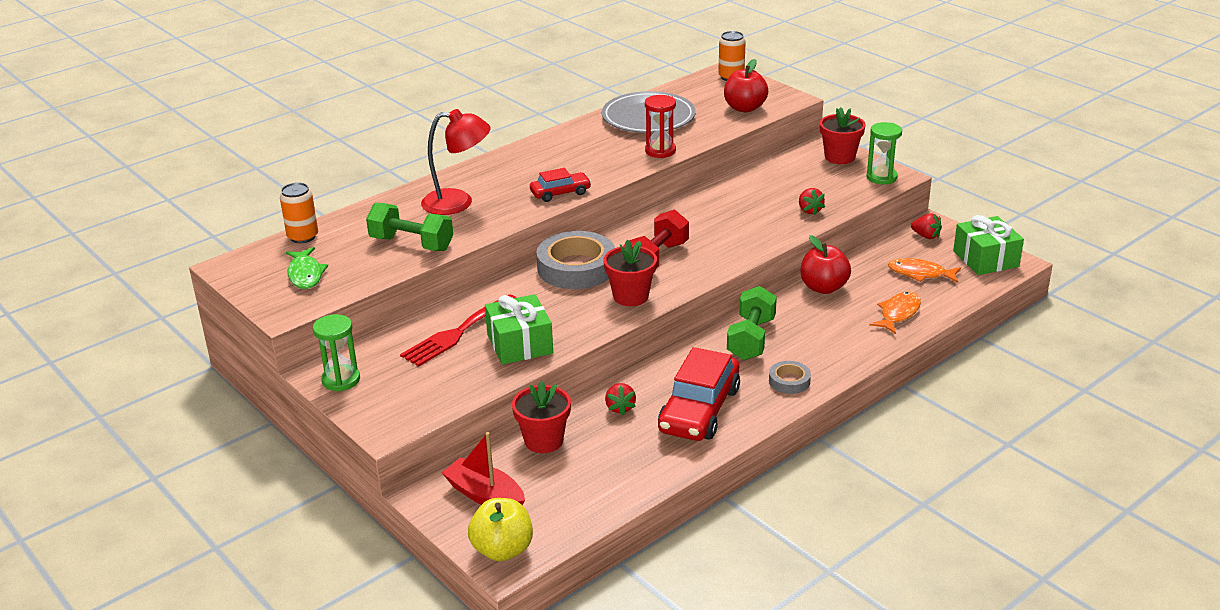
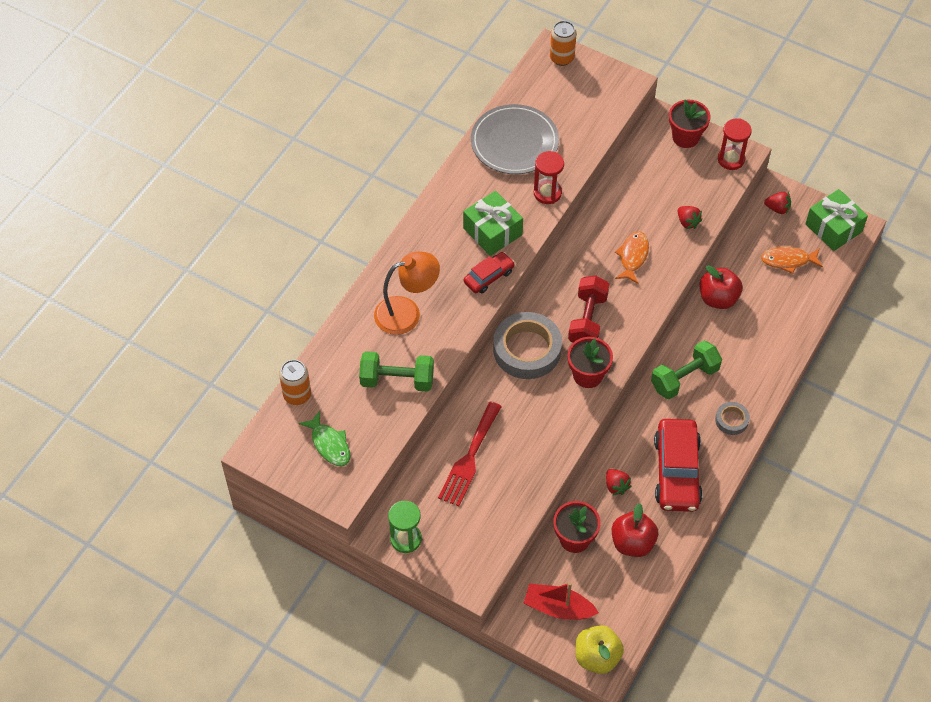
camera: 20 degrees left, 25 degrees up
red lamp [421,109,491,215] -> orange lamp [374,251,440,335]
green gift [485,294,553,365] -> green gift moved to [463,191,523,256]
red apple [724,59,768,112] -> red apple moved to [612,503,658,557]
green dumbbell [727,286,777,360] -> green dumbbell turned 60 degrees clockwise [651,340,722,399]
green hourglass [866,122,902,185] -> red hourglass [718,118,752,170]
orange fish [869,292,921,334] -> orange fish moved to [615,232,649,284]

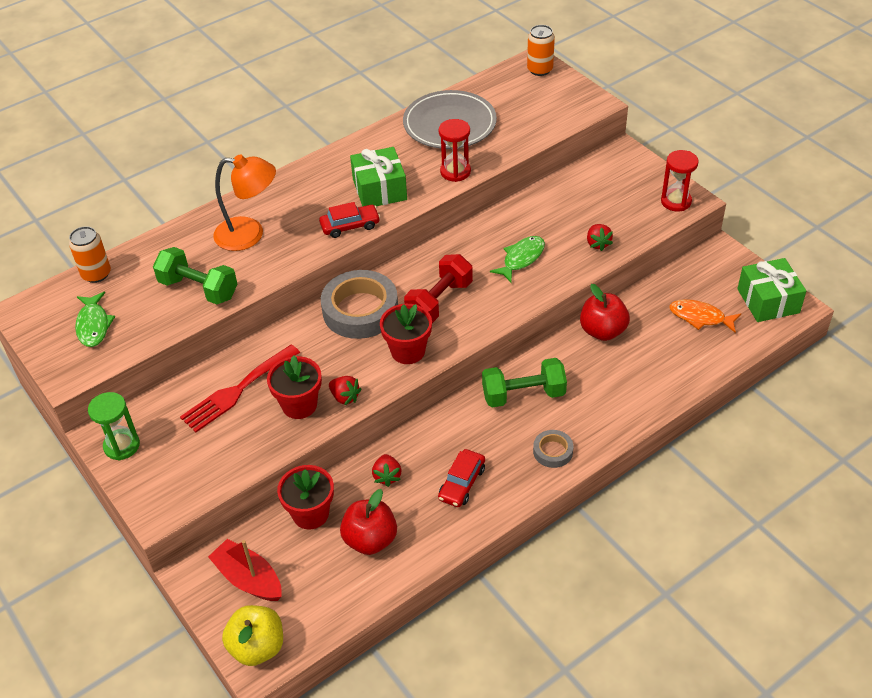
camera: 25 degrees right, 10 degrees down
orange fish [615,232,649,284] -> green fish [490,236,545,282]
red car [654,419,703,512] -> red car [438,449,485,507], size x0.55
red flower pot [669,100,711,148] -> red flower pot moved to [267,355,322,419]
red strawberry [764,192,791,214] -> red strawberry moved to [329,376,361,405]

